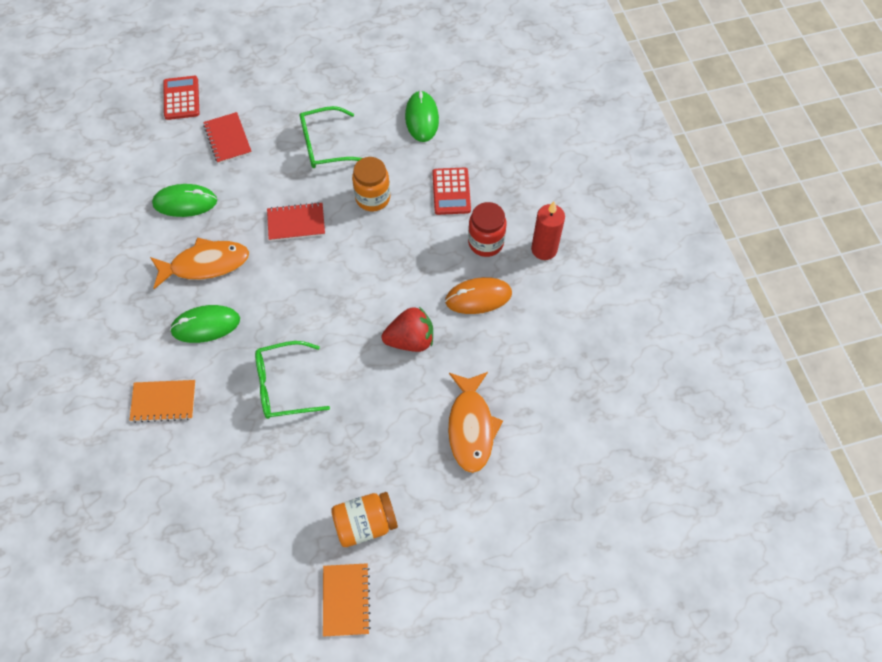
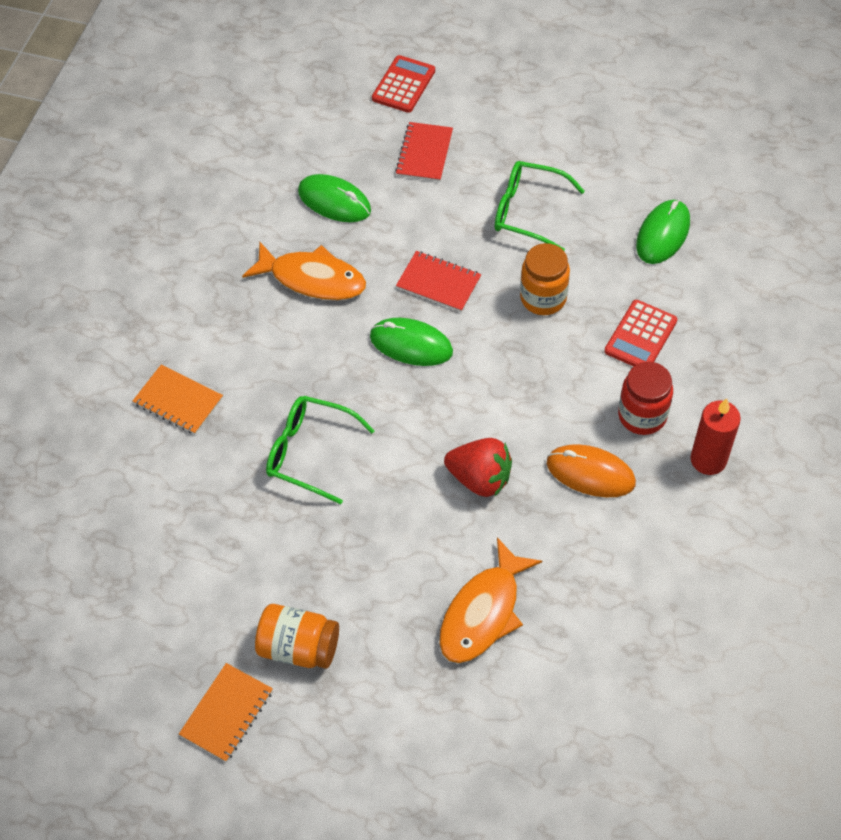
camera: 35 degrees right, 5 degrees down
green mouse [170,305,240,343] -> green mouse moved to [370,318,453,366]

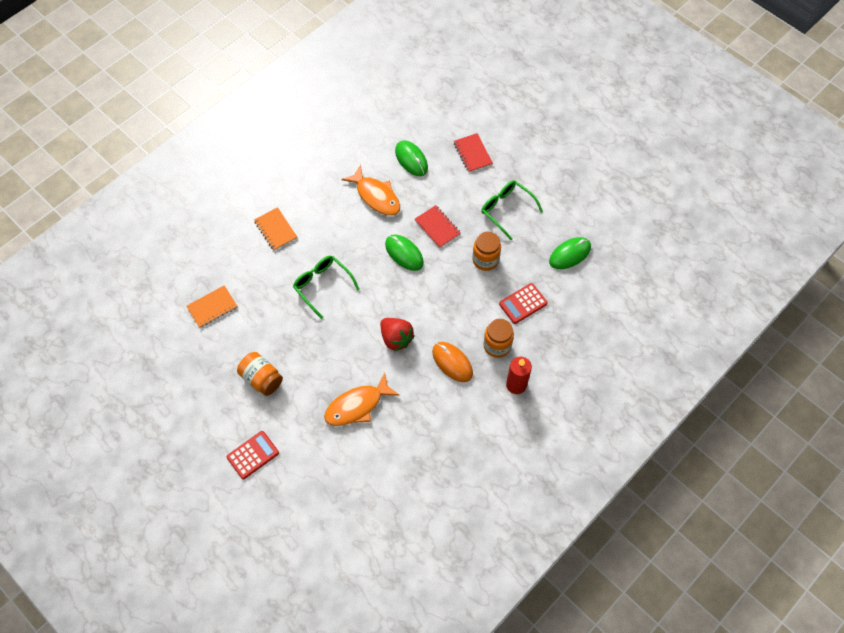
camera: 25 degrees right, 5 degrees up
orange notebook [179,663,273,762] -> orange notebook moved to [186,285,238,328]
red calculator [372,55,435,113] -> red calculator moved to [227,431,279,479]
red notebook [395,122,453,182] -> red notebook turned 60 degrees counterclockwise [454,133,493,172]
red jar [618,362,673,435] -> orange jar [484,319,514,358]

